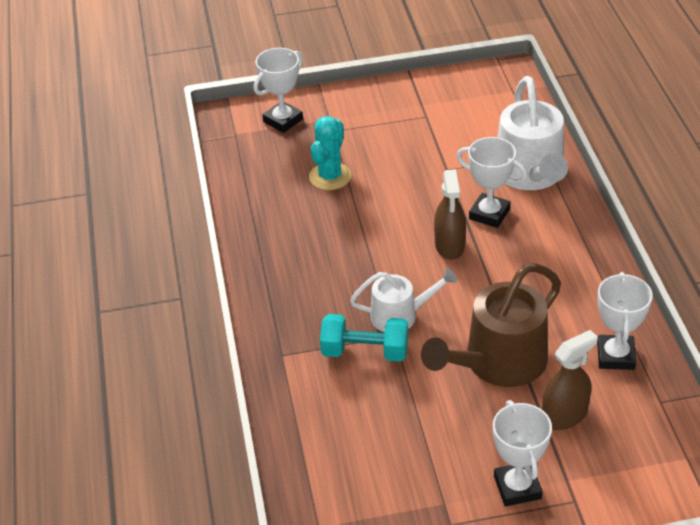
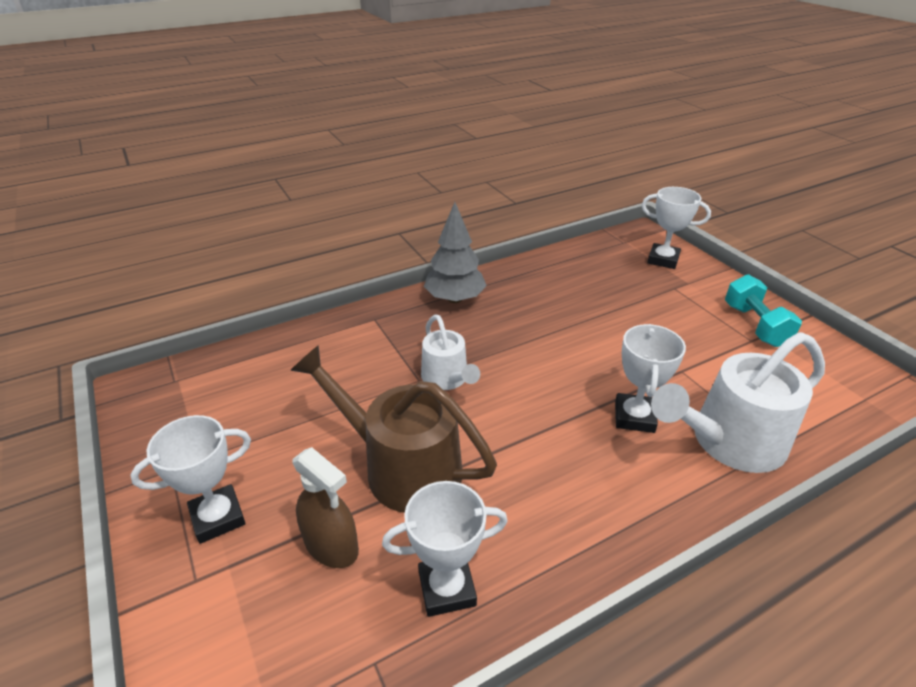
camera: 70 degrees right, 5 degrees down
turquoise cactus [309,116,351,190] -> none
turquoise dumbbell [320,314,408,362] -> turquoise dumbbell moved to [725,274,802,347]
brown spray bottle [434,169,466,260] -> none
none -> grey tree [424,202,487,303]

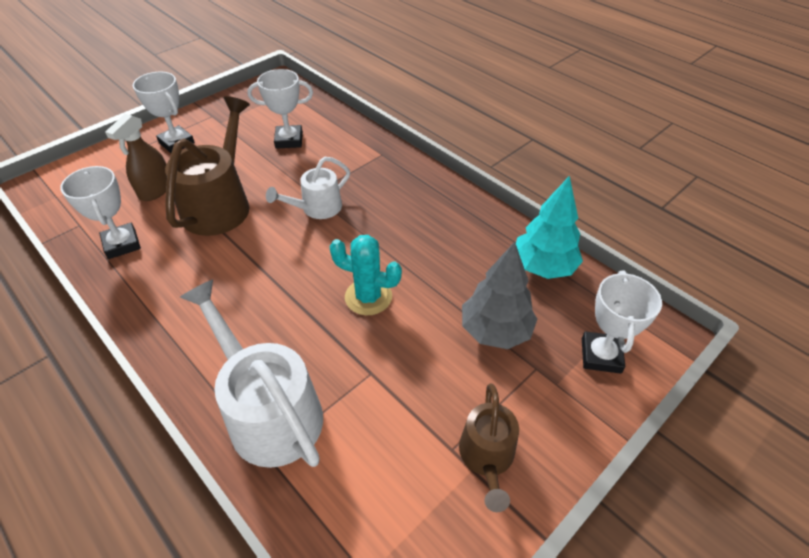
camera: 75 degrees right, 10 degrees up
grey tree [424,202,487,303] -> grey tree moved to [462,242,537,349]
white trophy [615,324,686,433] -> white trophy moved to [247,69,313,149]
turquoise dumbbell [725,274,802,347] -> brown watering can [459,383,519,512]
none -> turquoise cactus [329,235,402,316]
none -> turquoise tree [516,175,583,279]

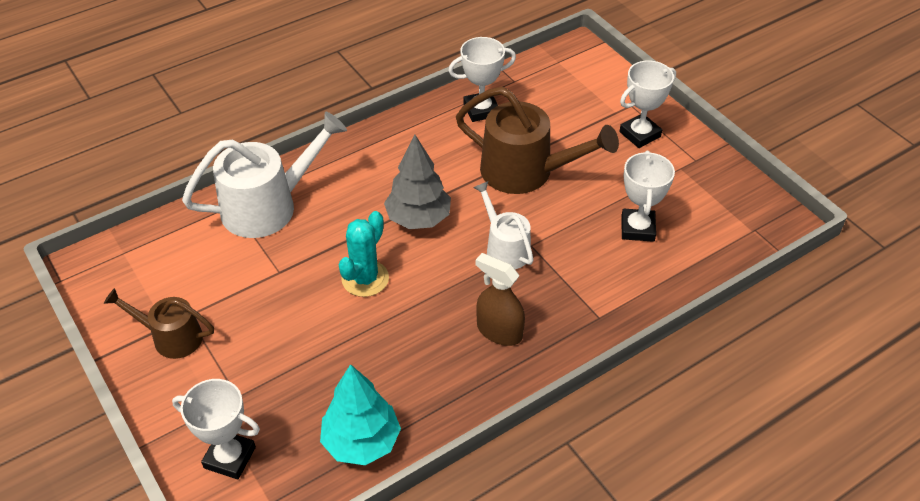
camera: 100 degrees right, 0 degrees up
brown spray bottle [105,114,167,201] -> brown spray bottle moved to [476,253,525,346]
grey tree [462,242,537,349] -> grey tree moved to [384,135,451,229]

